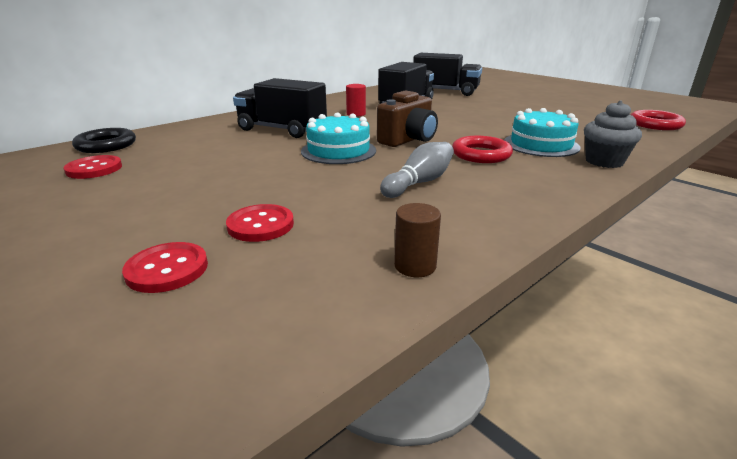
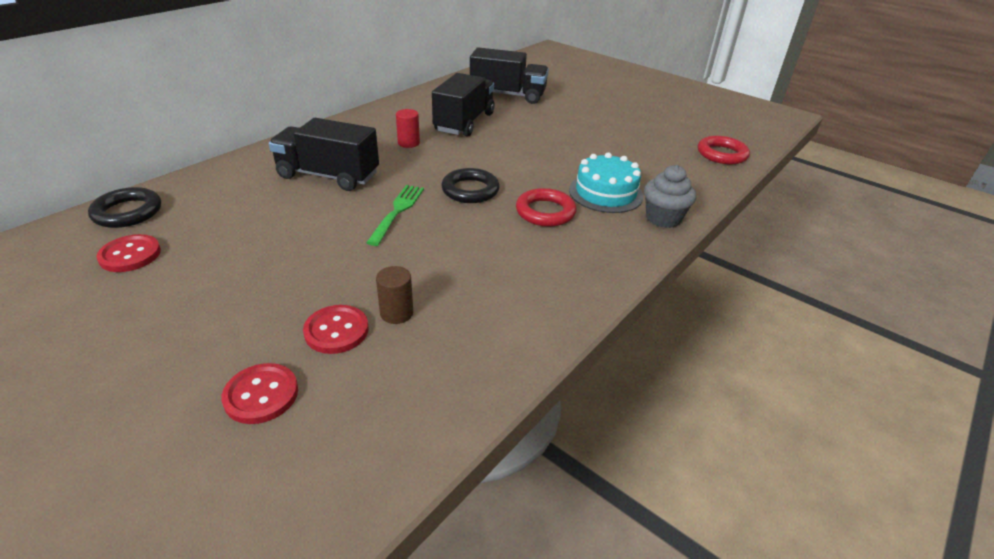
camera: 10 degrees left, 10 degrees up
turquoise cake [301,112,376,164] -> green fork [366,185,424,246]
brown camera [377,90,438,147] -> black ring [441,168,500,203]
grey bowling pin [380,142,454,198] -> none
brown cylinder [394,203,441,277] -> brown cylinder moved to [376,266,413,324]

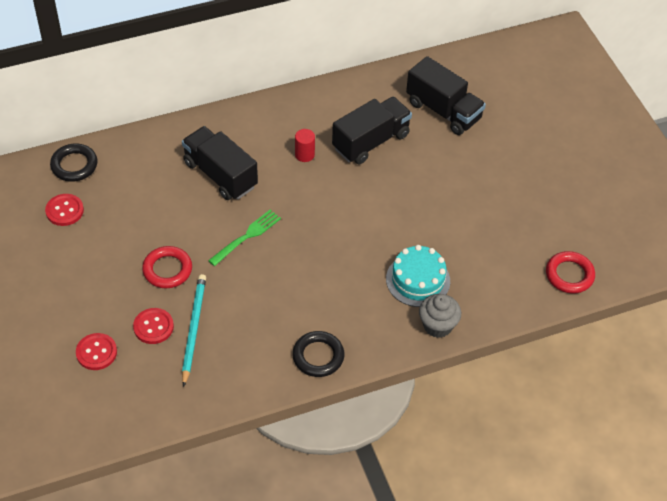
camera: 30 degrees right, 15 degrees up
brown cylinder [376,266,413,324] -> turquoise pencil [182,274,206,387]
black ring [441,168,500,203] -> black ring moved to [292,331,344,377]
red ring [516,188,577,227] -> red ring moved to [142,246,192,288]

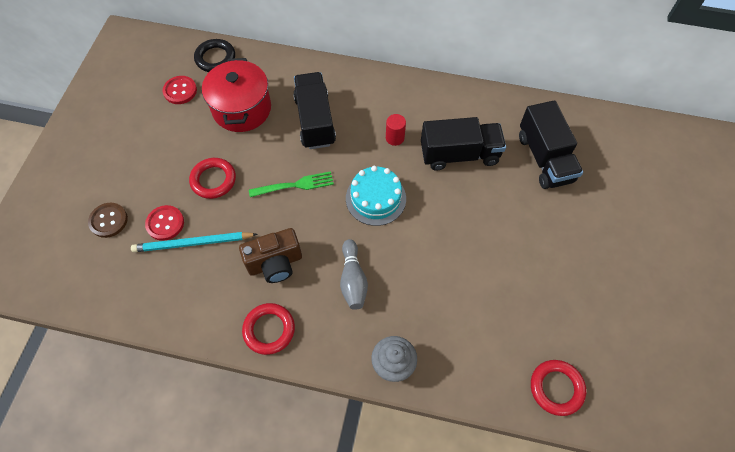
camera: 35 degrees right, 10 degrees up
red button [76,333,117,370] -> brown button [88,203,128,238]
turquoise pencil [182,274,206,387] -> turquoise pencil turned 135 degrees counterclockwise [131,232,257,252]
black ring [292,331,344,377] -> red ring [242,303,295,355]
turquoise cake [386,245,450,307] -> turquoise cake moved to [346,166,406,226]
none -> red pot [202,58,271,132]
none -> brown camera [239,228,302,283]
none -> grey bowling pin [340,239,368,310]

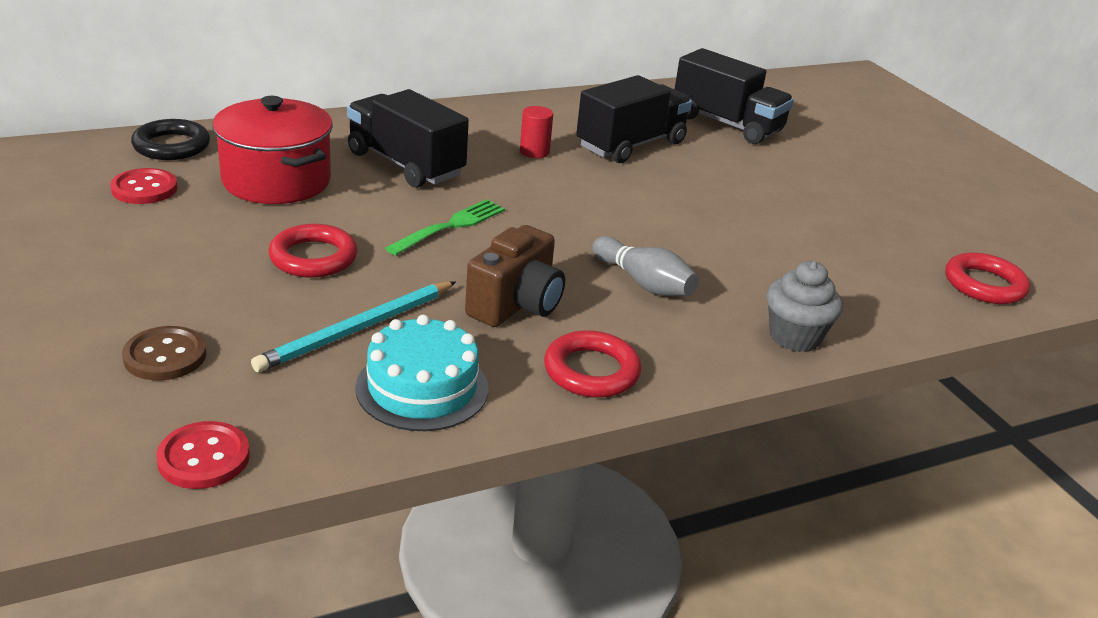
camera: 40 degrees left, 30 degrees down
red button [145,205,184,241] -> red button moved to [156,421,250,489]
turquoise cake [346,166,406,226] -> turquoise cake moved to [355,315,488,431]

